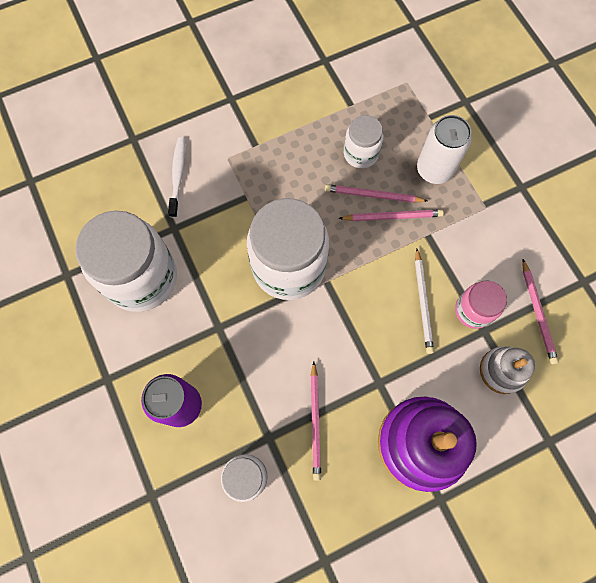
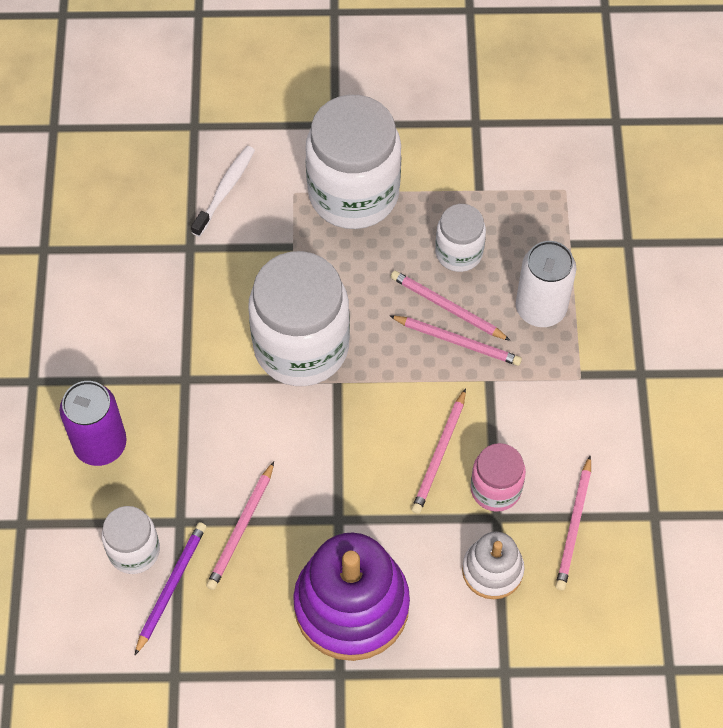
camera: 25 degrees right, 10 degrees down
white jar [76,210,177,312] -> white jar moved to [305,95,401,229]
white pencil [415,249,434,354] -> pink pencil [411,388,466,514]
none -> purple pencil [135,522,206,655]

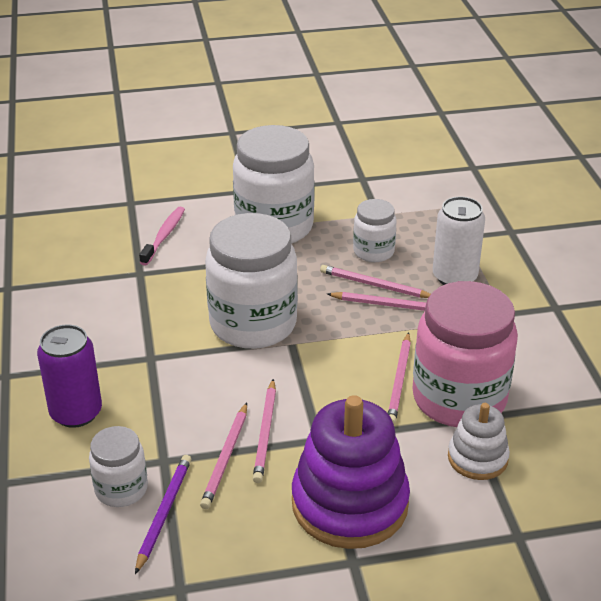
camera: 10 degrees left, 25 degrees down
white toothbrush [191,146,255,237] -> pink toothbrush [139,207,185,265]
pink jar [470,443,526,512] -> pink jar [412,281,518,427], size x1.94
pink pencil [556,456,591,590] -> pink pencil moved to [253,379,276,483]

